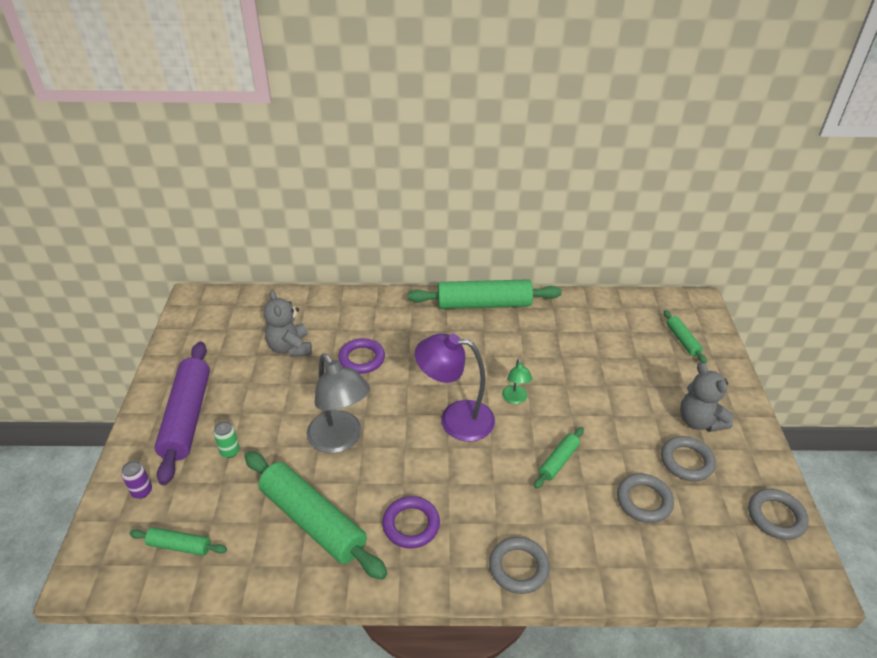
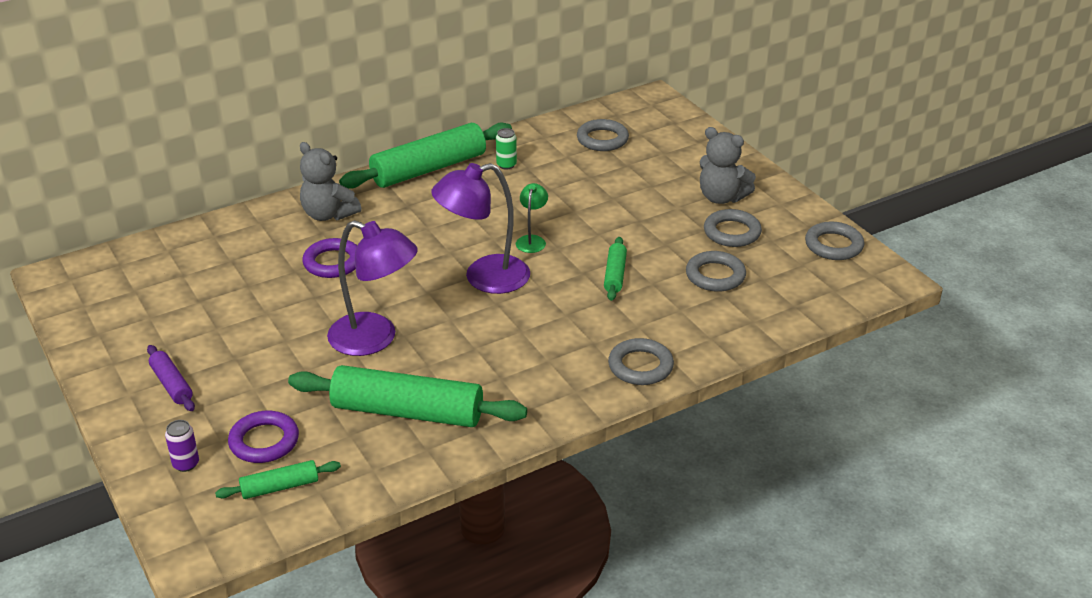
camera: 30 degrees left, 5 degrees down
purple rolling pin [155,342,210,485] -> purple rolling pin [147,345,195,411], size x0.48
green can [213,421,240,458] -> green can moved to [496,128,517,169]
grey teddy bear [264,290,312,357] -> grey teddy bear moved to [300,142,361,221]
grey lamp [307,353,370,453] -> purple lamp [327,220,418,356]
purple ring [382,496,440,549] -> purple ring moved to [228,411,299,463]
green lamp [502,359,532,404] -> green lamp turned 135 degrees counterclockwise [516,183,548,253]
green rolling pin [664,310,707,364] -> none
none -> grey ring [577,119,629,151]

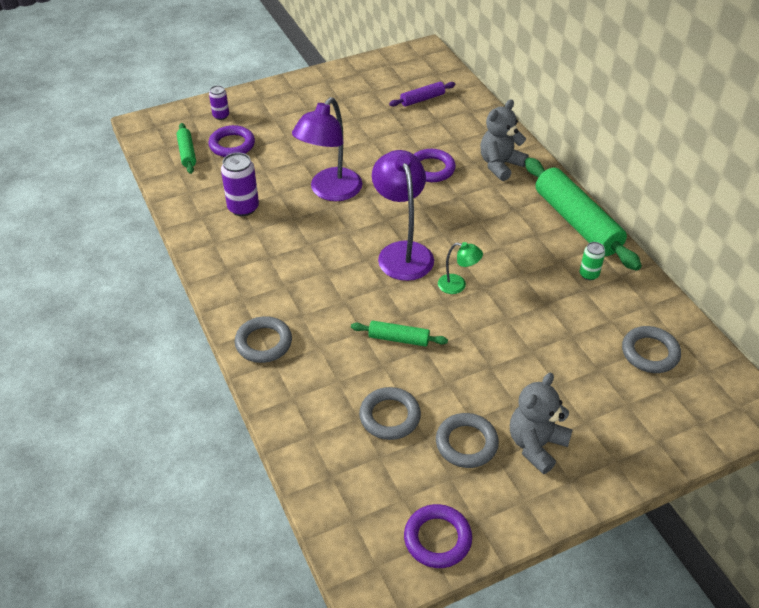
camera: 95 degrees right, 10 degrees up
purple rolling pin [147,345,195,411] -> purple rolling pin moved to [389,82,455,107]
green rolling pin [288,365,527,427] -> purple can [221,153,259,216]
grey ring [805,221,864,260] -> purple ring [404,504,472,568]

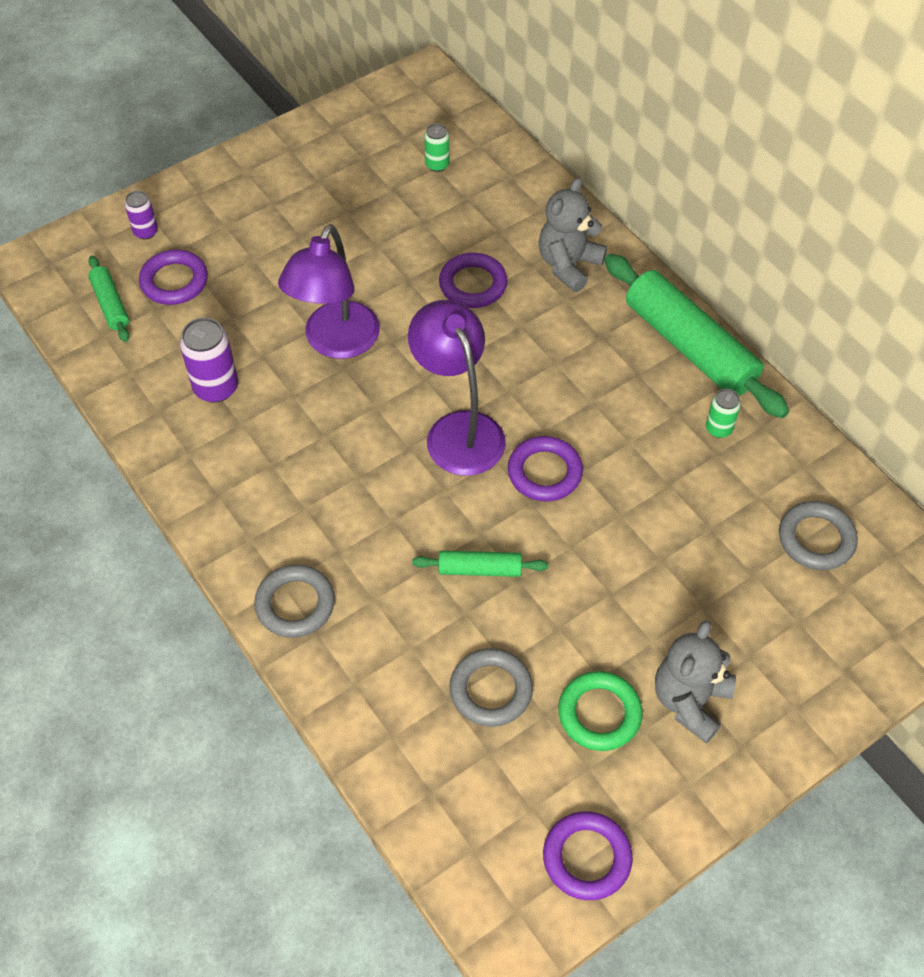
camera: 10 degrees left, 10 degrees up
purple rolling pin [389,82,455,107] -> green can [424,123,450,172]
grey ring [436,413,499,468] -> green ring [558,671,643,751]
green lamp [438,242,483,294] -> purple ring [508,436,583,502]

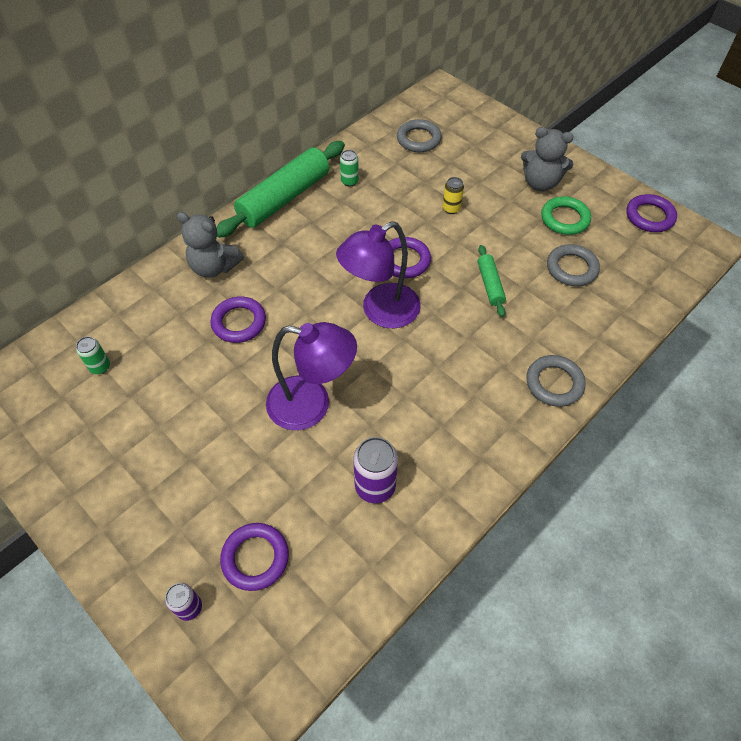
camera: 100 degrees left, 0 degrees up
green rolling pin [88,256,129,342] -> none
none -> yellow can [442,177,464,214]

